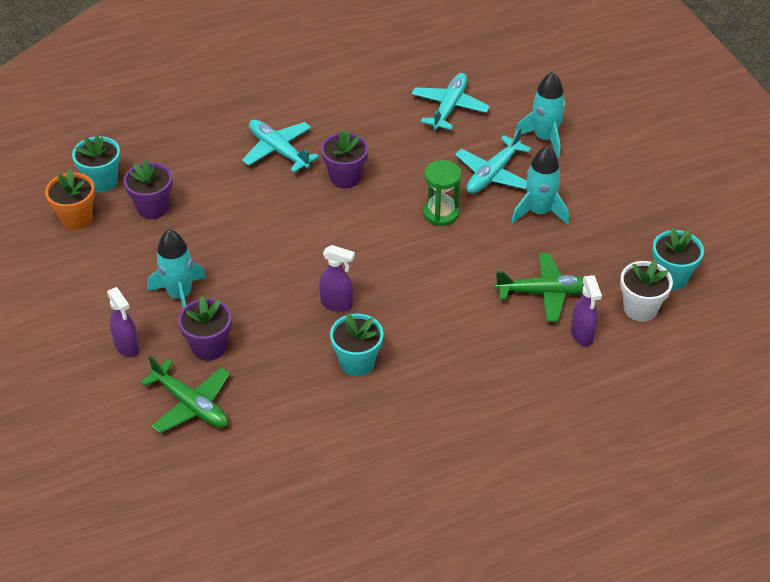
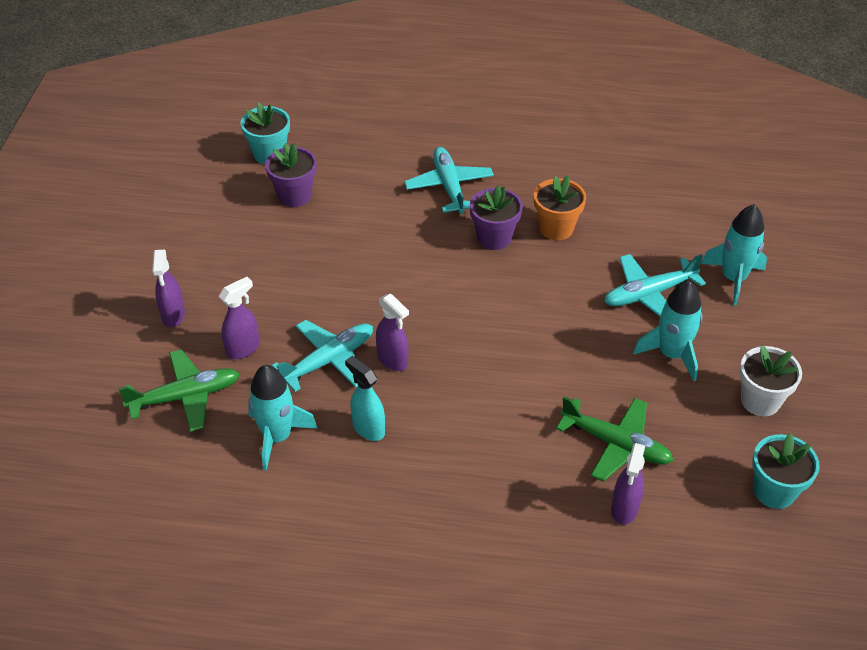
camera: 30 degrees right, 0 degrees up
orange flower pot [45,169,95,230] -> orange flower pot moved to [534,175,586,240]
green plane [140,355,230,433] -> green plane turned 90 degrees counterclockwise [118,349,240,432]
turquoise rocket [147,229,206,308] -> turquoise rocket moved to [248,365,318,471]
purple flower pot [178,296,232,361] -> purple spray bottle [219,277,260,359]
turquoise flower pot [330,313,383,376] -> turquoise spray bottle [345,356,385,441]
turquoise plane [411,73,490,130] -> turquoise plane moved to [271,320,373,392]
green hourglass [423,160,462,226] -> none
white flower pot [620,260,673,322] -> white flower pot moved to [739,345,802,416]

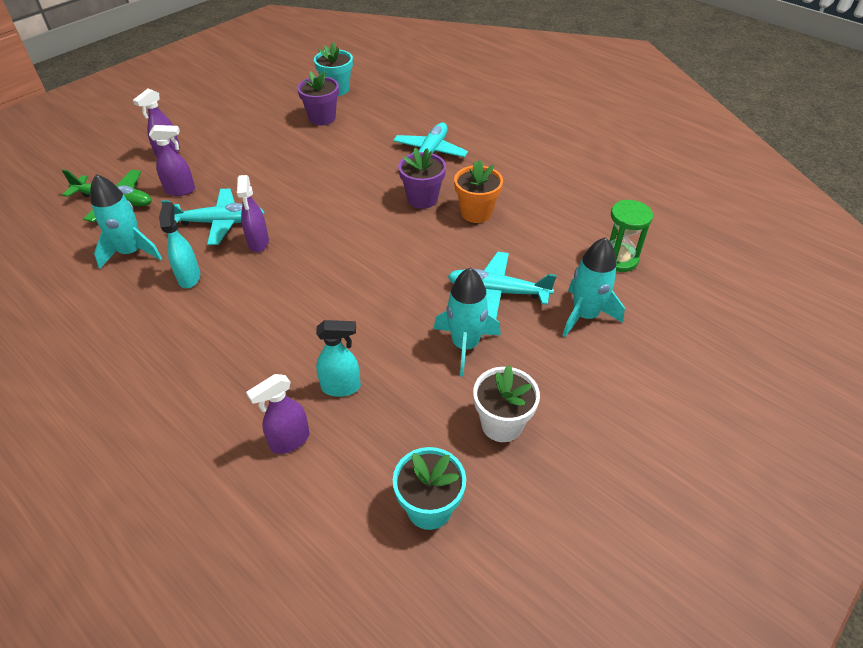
camera: 35 degrees right, 0 degrees up
green plane [556,397,674,482] -> turquoise spray bottle [316,320,361,397]
none -> green hourglass [610,200,653,272]

